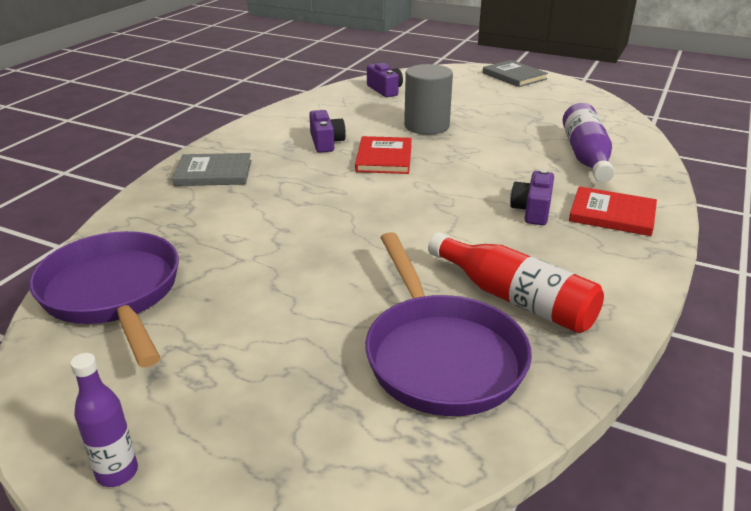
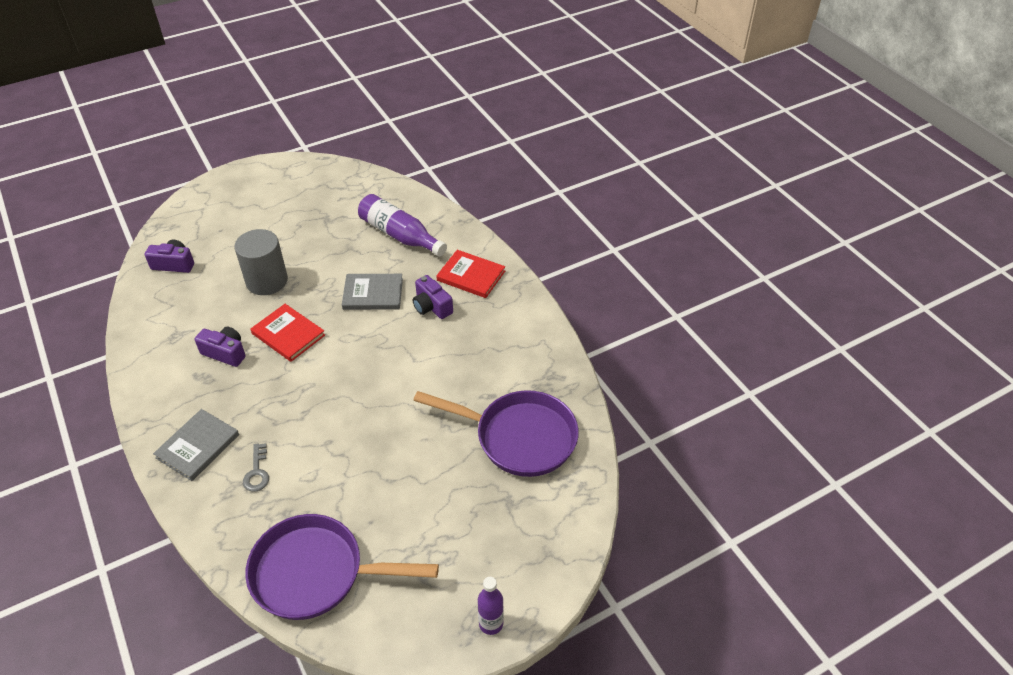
camera: 55 degrees left, 15 degrees up
red bottle [428,232,604,333] -> none
grey book [483,60,548,87] -> grey book moved to [342,274,403,310]
red book [569,186,657,236] -> red book turned 60 degrees clockwise [436,250,505,298]
none -> grey key [243,443,269,492]

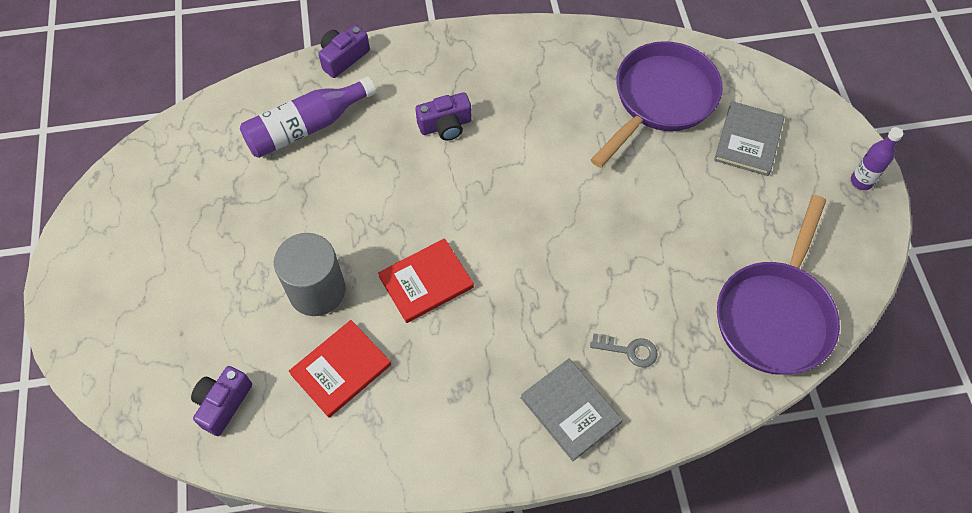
camera: 70 degrees left, 15 degrees up
purple camera [195,327,246,367] -> purple camera moved to [318,25,370,78]
grey book [342,274,403,310] -> grey book moved to [714,101,784,176]
red book [436,250,505,298] -> red book moved to [289,320,391,418]

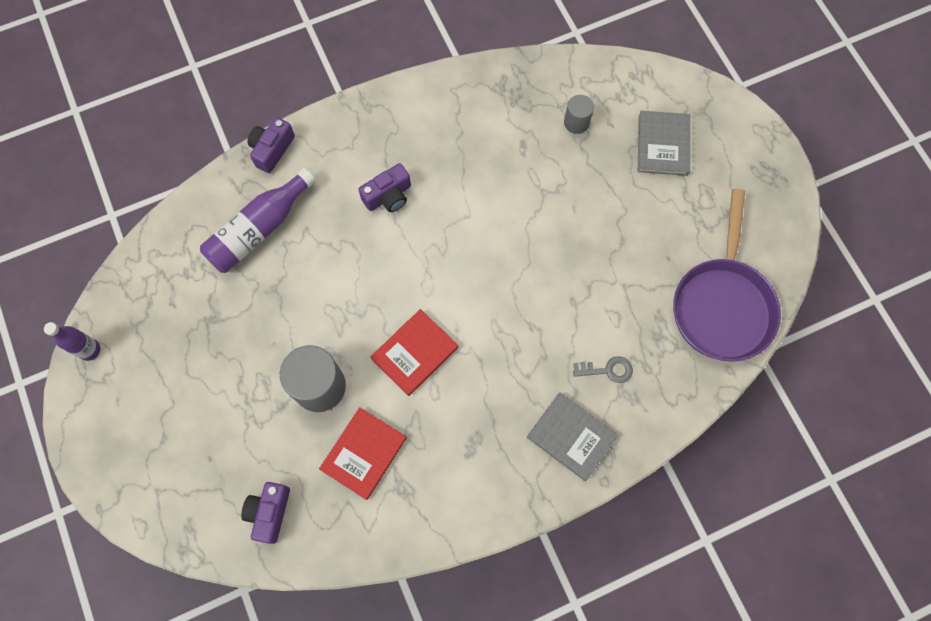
camera: 15 degrees left, 10 degrees up
purple pan [591,41,723,168] -> grey cylinder [564,95,594,134]
purple bottle [851,127,903,190] -> purple bottle moved to [44,322,101,361]

